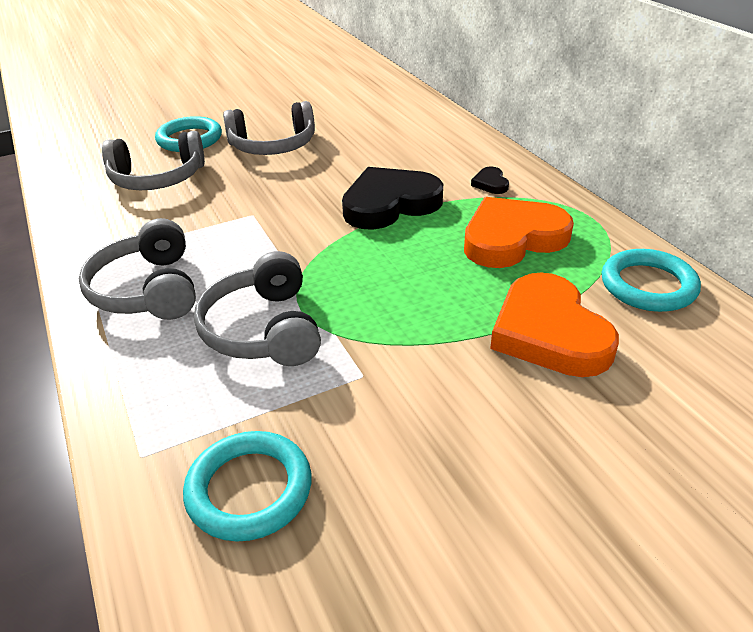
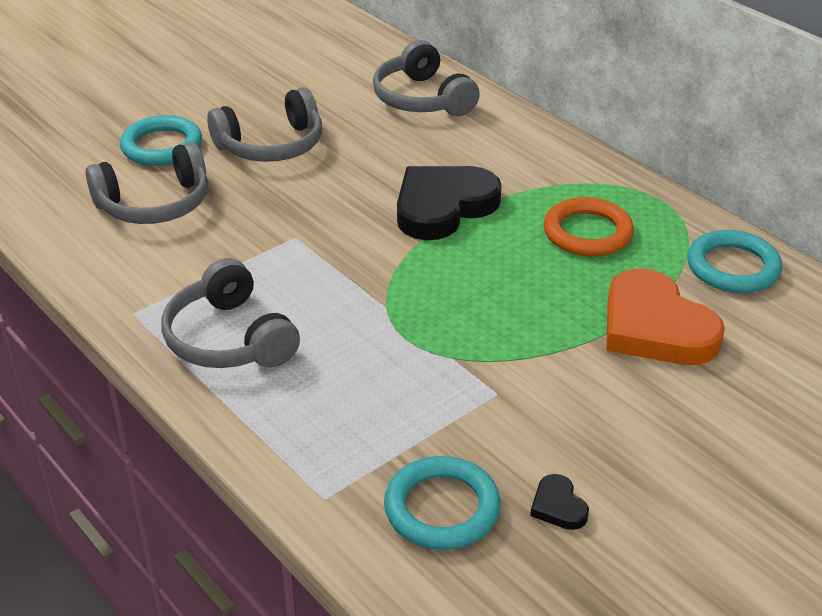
camera: 15 degrees left, 0 degrees up
grey headphones [194,251,321,366] -> grey headphones moved to [373,40,480,116]
orange heart [464,197,574,268] -> orange ring [544,197,634,256]
black heart [471,167,509,194] -> black heart moved to [530,474,589,530]

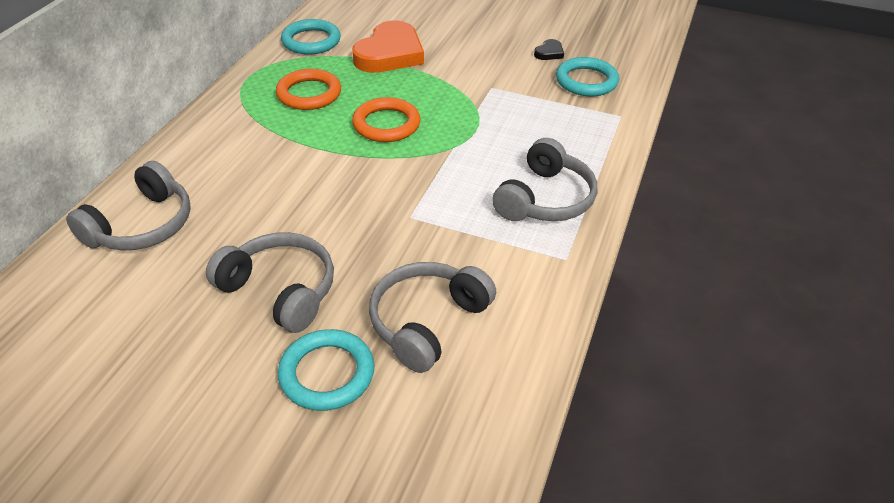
camera: 120 degrees left, 5 degrees up
grey headphones [86,142,208,224] -> grey headphones turned 90 degrees counterclockwise [369,262,496,373]
black heart [397,166,502,240] -> none
none -> orange ring [352,97,421,142]

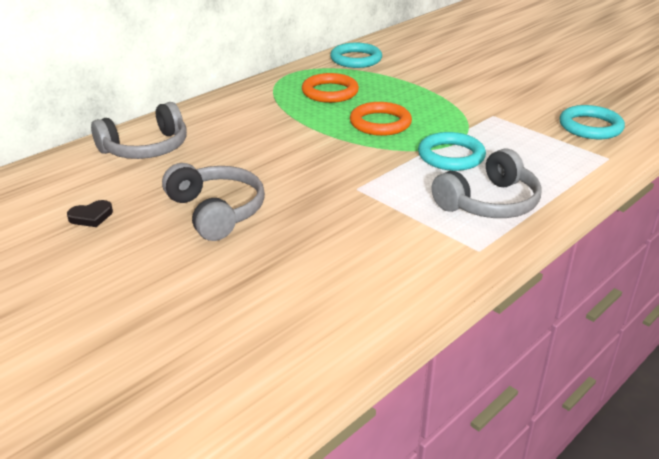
camera: 25 degrees right, 10 degrees down
turquoise ring [278,329,375,411] -> turquoise ring moved to [418,132,486,171]
orange heart [352,20,424,73] -> none
grey headphones [369,262,496,373] -> none
black heart [534,39,564,60] -> black heart moved to [67,200,113,227]

